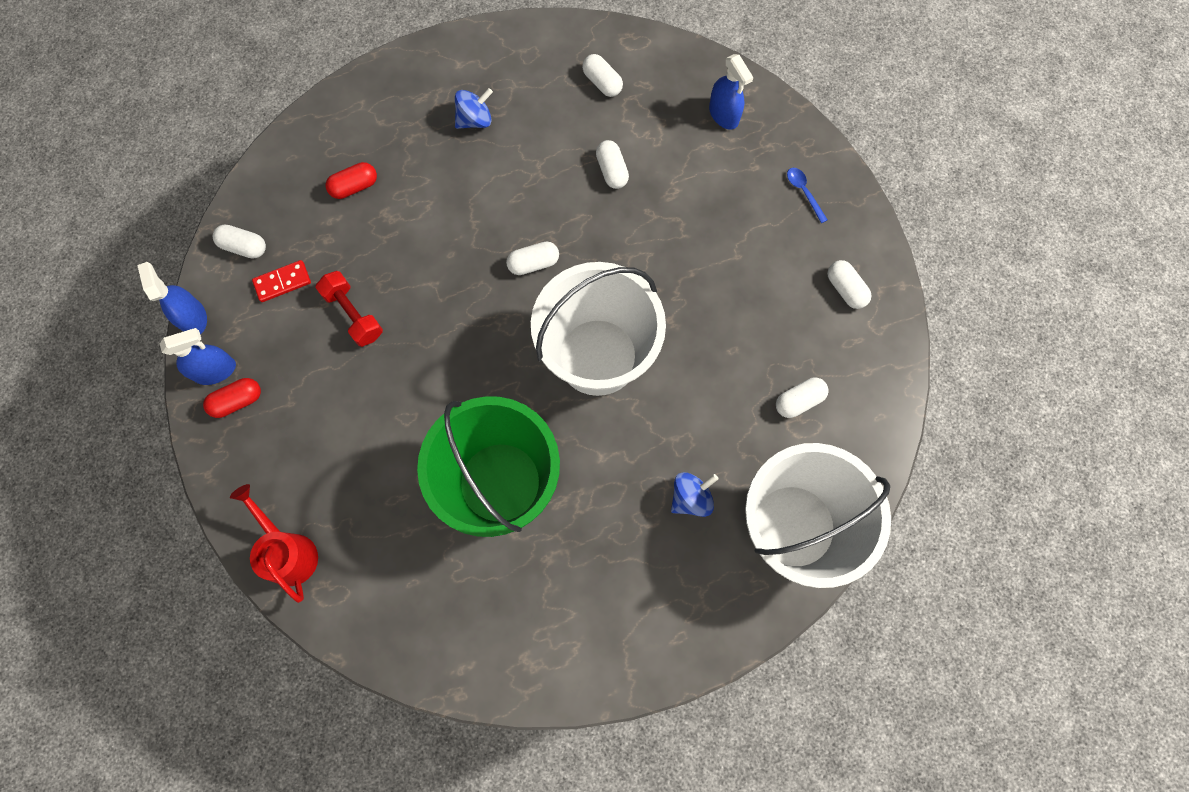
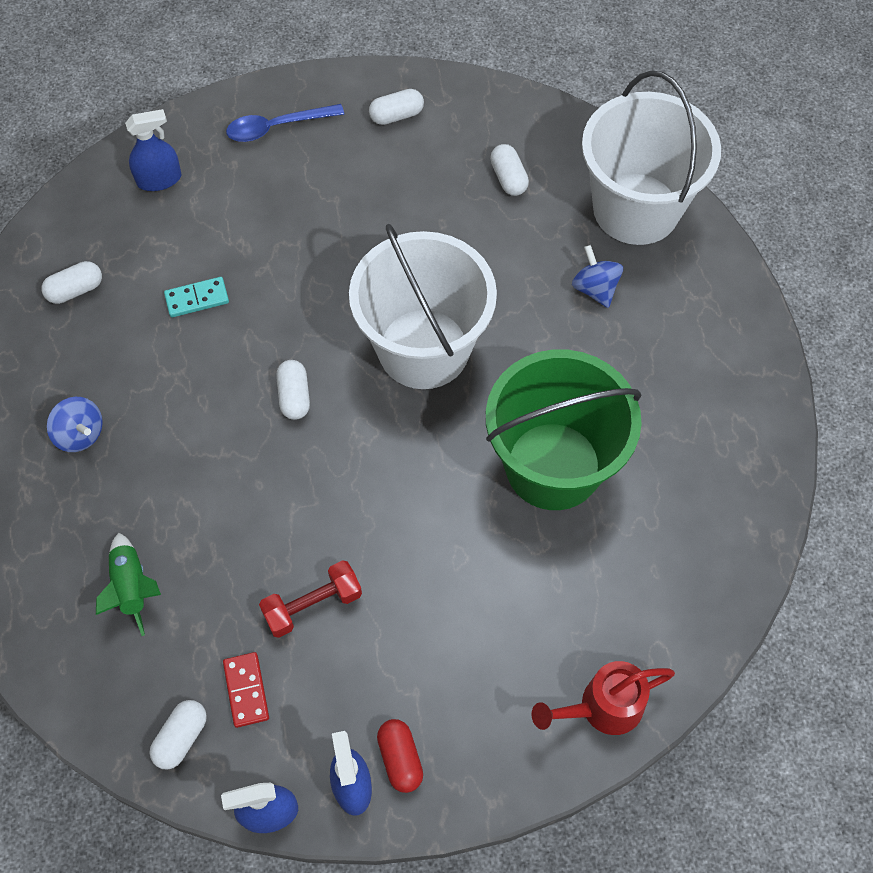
camera: 80 degrees left, 10 degrees down
red capsule [326,162,377,199] -> green rocket [96,533,161,636]
blue spinning top [455,88,493,129] -> blue spinning top turned 150 degrees clockwise [47,397,103,452]
white capsule [596,140,629,189] -> turquoise domino [164,277,229,317]
blue spoon [787,168,828,223] -> blue spoon [226,104,344,142], size x1.66

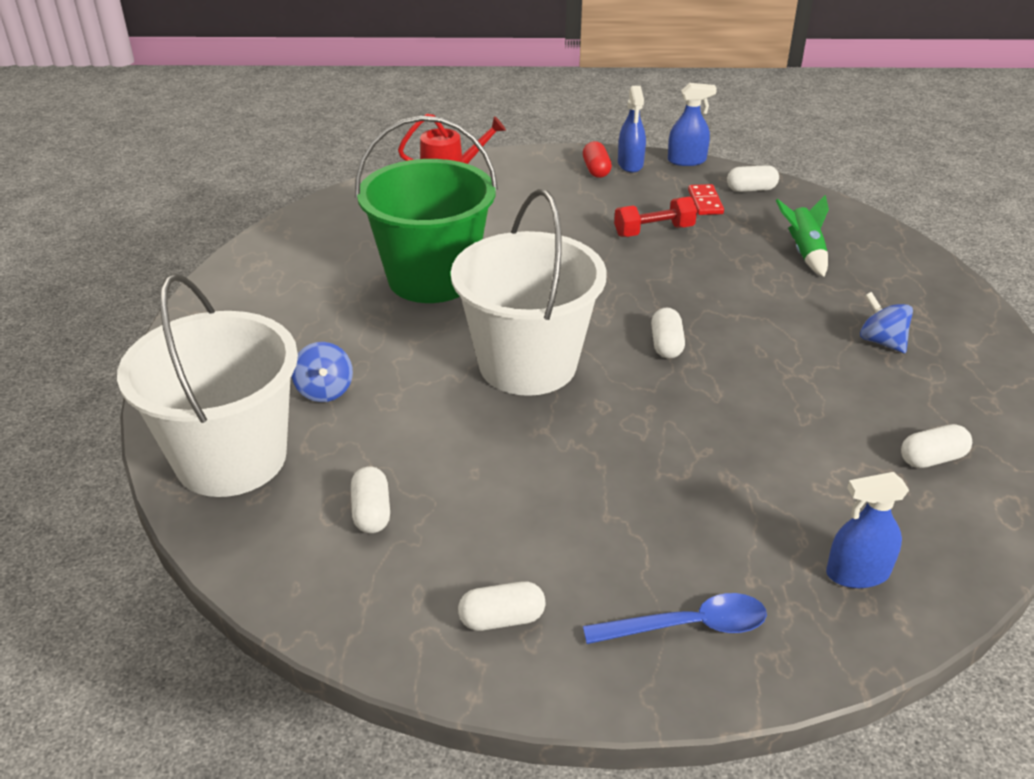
camera: 170 degrees left, 25 degrees down
white capsule [150,700,207,770] -> white capsule turned 45 degrees clockwise [727,165,779,192]
turquoise domino [164,277,229,317] -> none

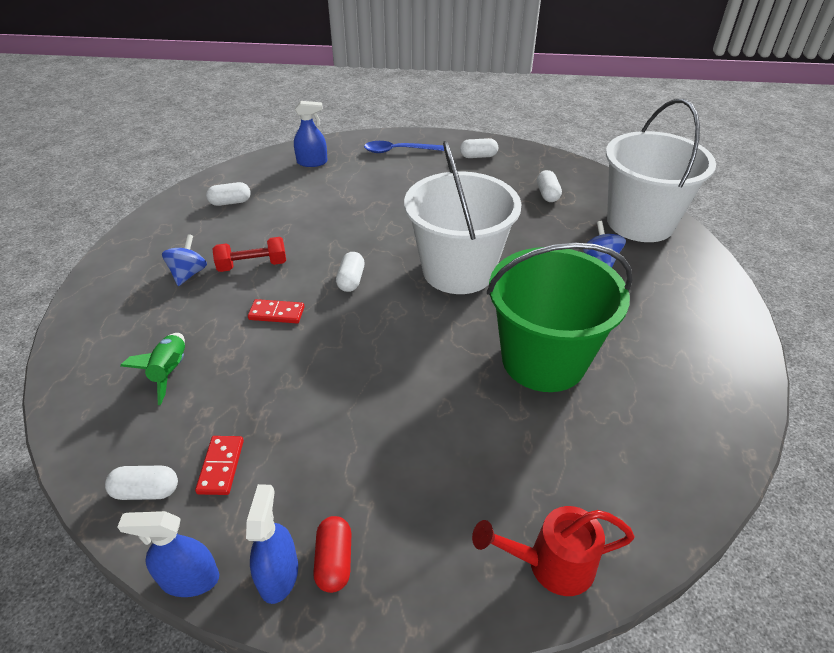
camera: 175 degrees left, 5 degrees up
red dumbbell [614,197,697,237] -> red dumbbell moved to [212,237,286,272]
blue spinning top [860,292,913,353] -> blue spinning top turned 135 degrees counterclockwise [162,234,207,286]
none -> red domino [248,299,304,323]

